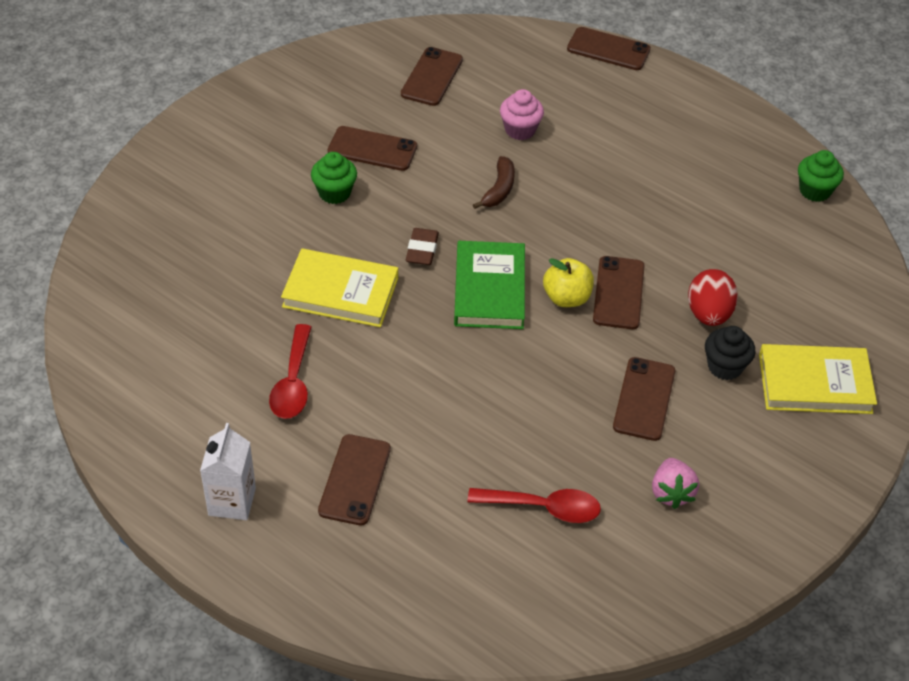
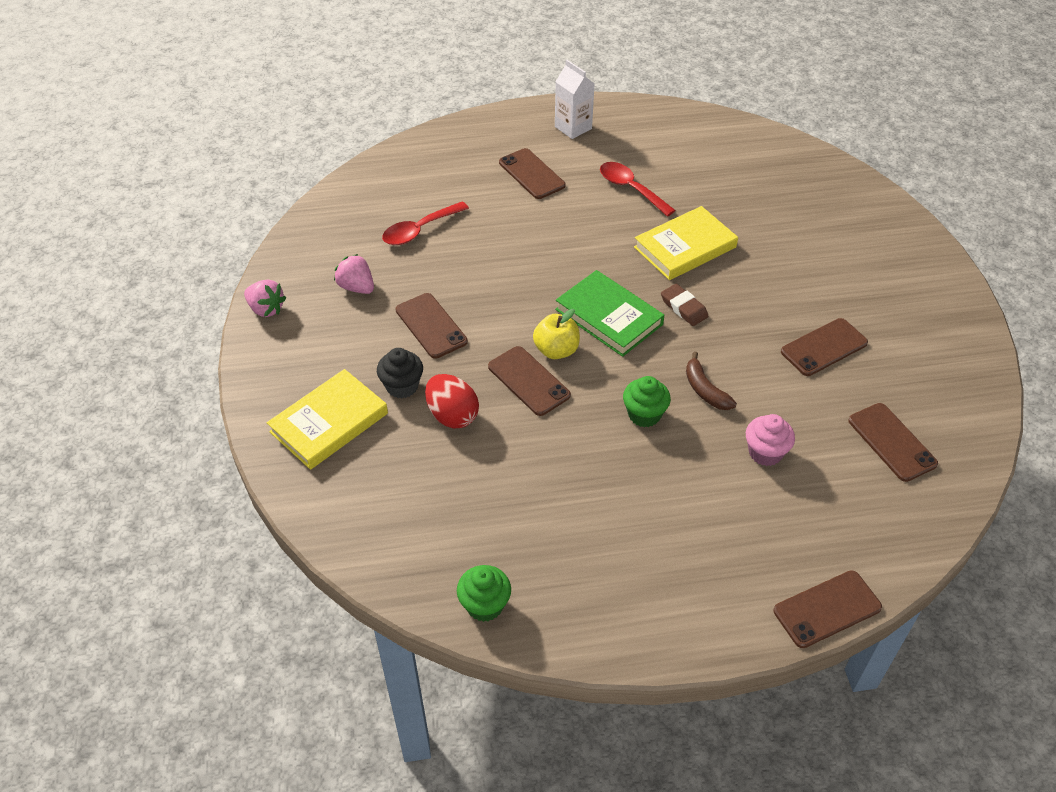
camera: 135 degrees right, 0 degrees up
green cupcake [311,152,357,204] -> green cupcake moved to [623,376,671,427]
none -> pink strawberry [244,280,286,317]

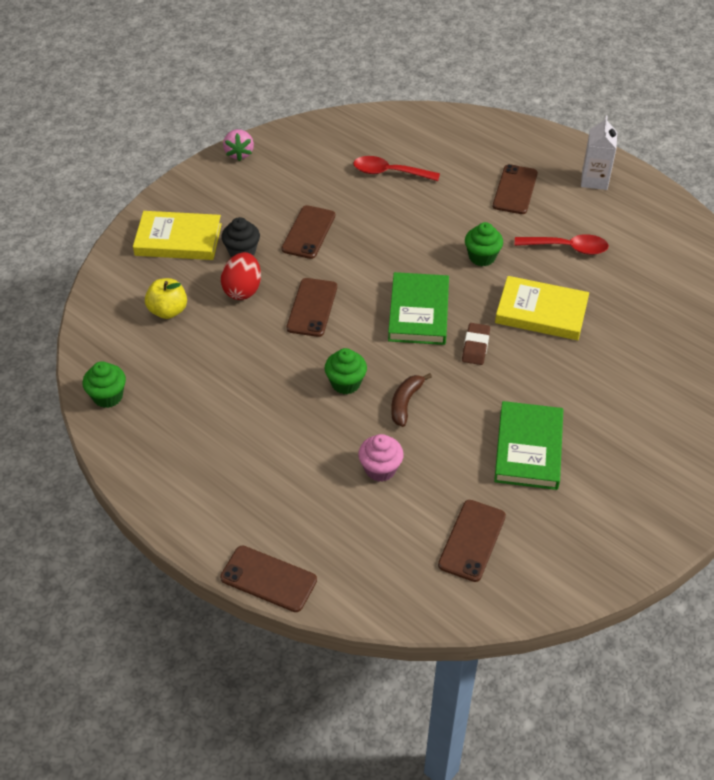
camera: 50 degrees right, 0 degrees up
pink strawberry [334,254,374,294] -> none
yellow apple [533,309,580,359] -> yellow apple moved to [145,278,187,319]
red spoon [600,162,676,217] -> red spoon turned 90 degrees clockwise [515,234,609,255]
brown phone [781,318,868,376] -> green book [494,401,563,490]
none -> green cupcake [465,222,503,266]

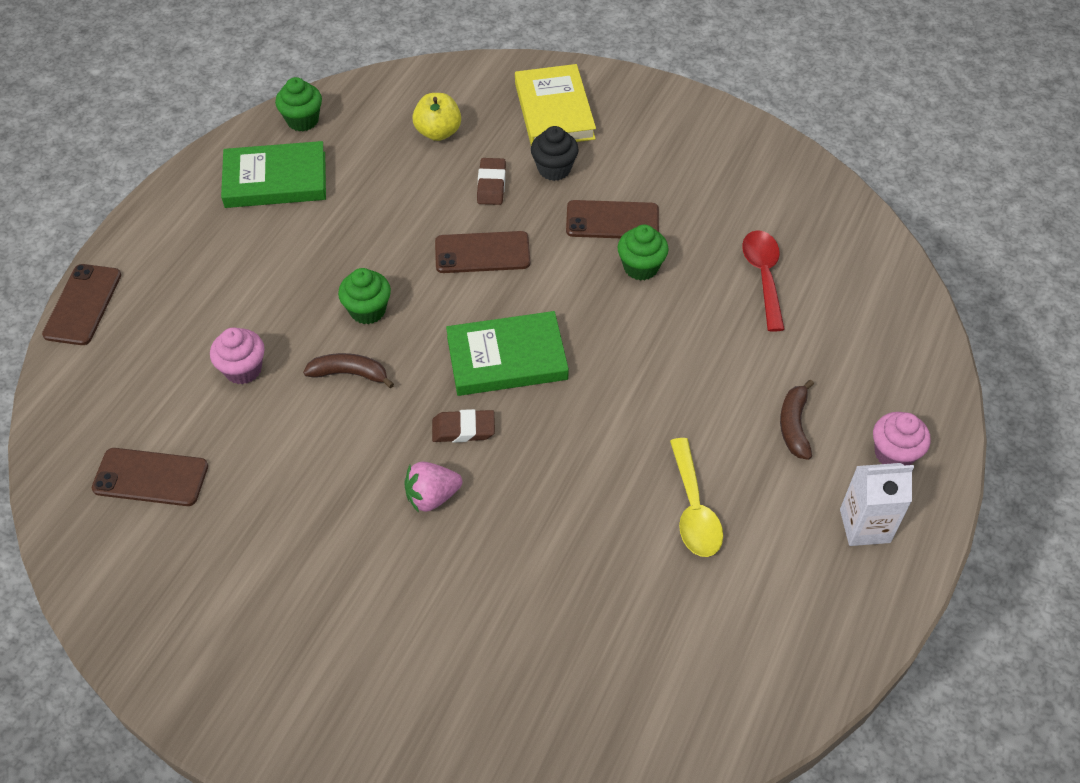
camera: 75 degrees right, 5 degrees up
red egg [221,252,261,300] -> brown eraser [477,158,506,205]
pink strawberry [223,129,254,161] -> pink strawberry moved to [404,462,462,513]
green cupcake [465,222,503,266] -> green cupcake moved to [618,225,669,281]
brown phone [493,164,538,214] -> brown banana [780,380,814,460]
green book [494,401,563,490] -> green book moved to [221,141,326,208]
yellow book [495,276,589,340] -> none
red spoon [515,234,609,255] -> yellow spoon [670,438,723,557]
none -> pink cupcake [873,412,931,465]

